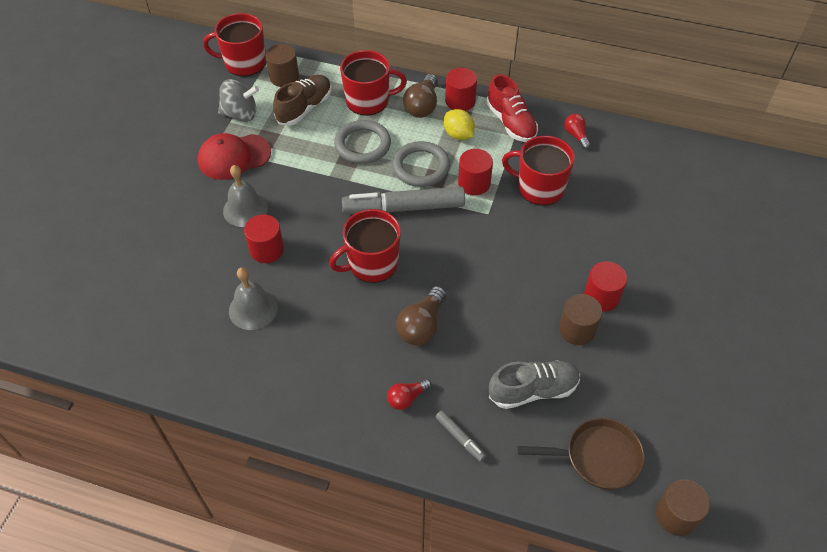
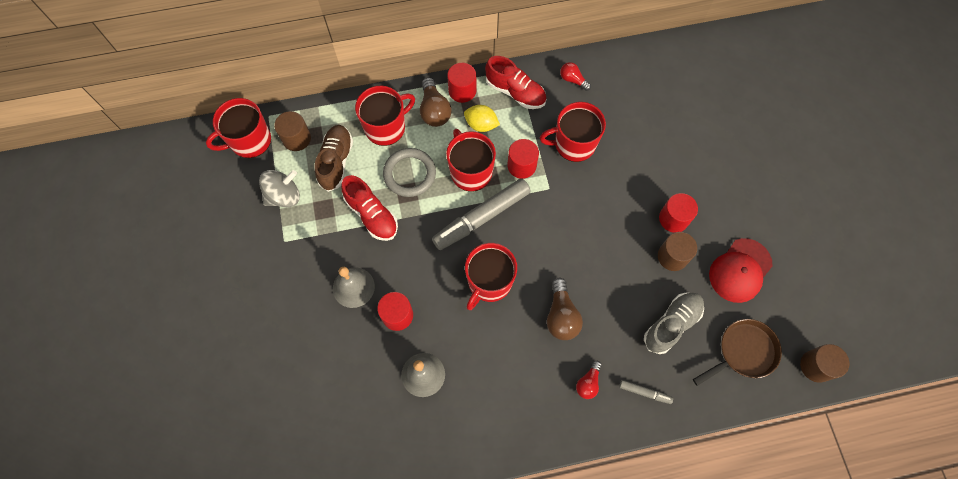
camera: 30 degrees left, 15 degrees up
red cap [198,133,271,180] -> red cap moved to [709,238,773,303]
grey ring [392,141,450,187] -> red mug [446,129,496,192]
none -> red shoe [341,175,398,241]

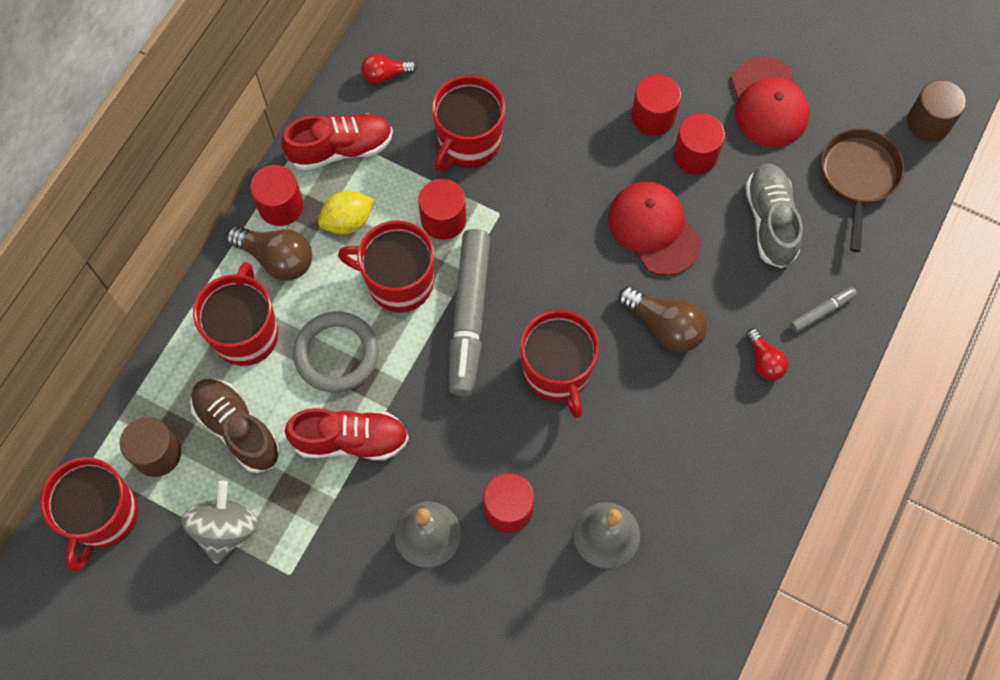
camera: 50 degrees left, 0 degrees up
brown cylinder [658,232,697,271] -> red cylinder [673,113,725,175]
none -> red cap [608,181,701,276]

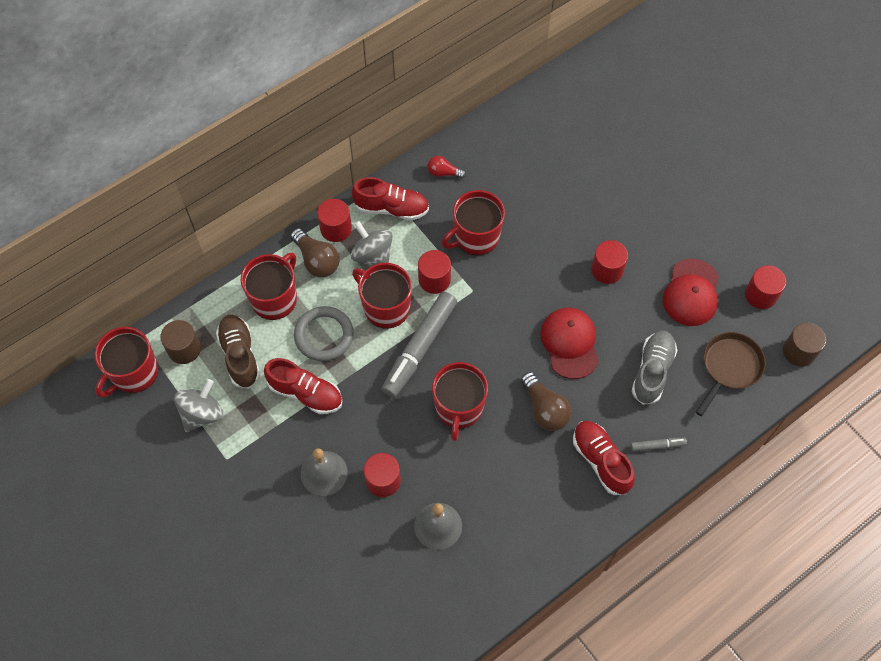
camera: 25 degrees right, 5 degrees down
yellow lemon [318,191,374,234] -> grey spinning top [351,221,393,266]
red cylinder [673,113,725,175] -> red cylinder moved to [745,265,786,309]
red light bulb [746,328,789,380] -> red shoe [573,421,635,495]

